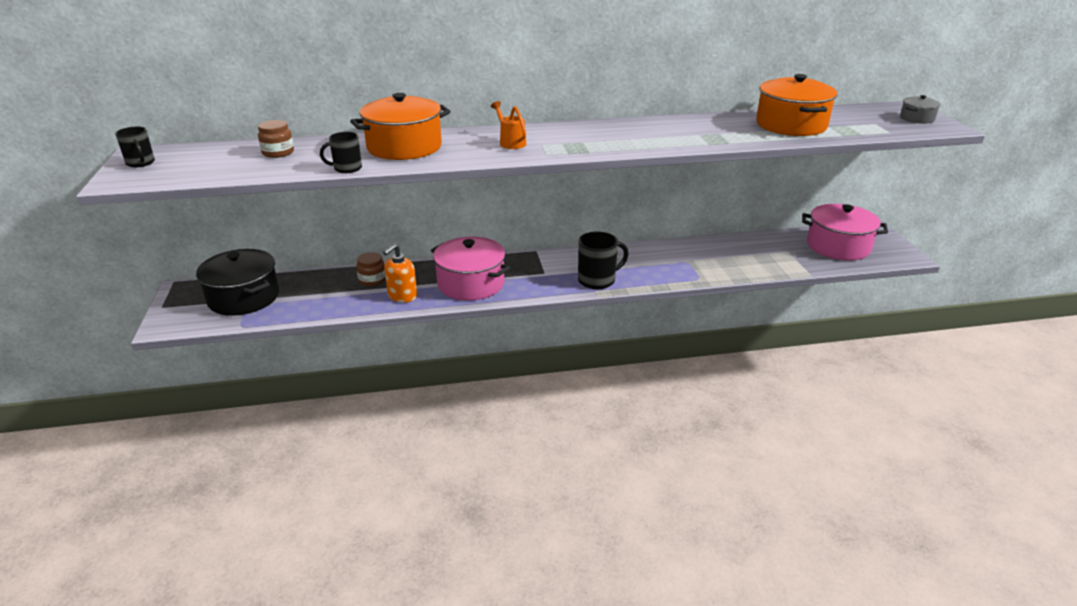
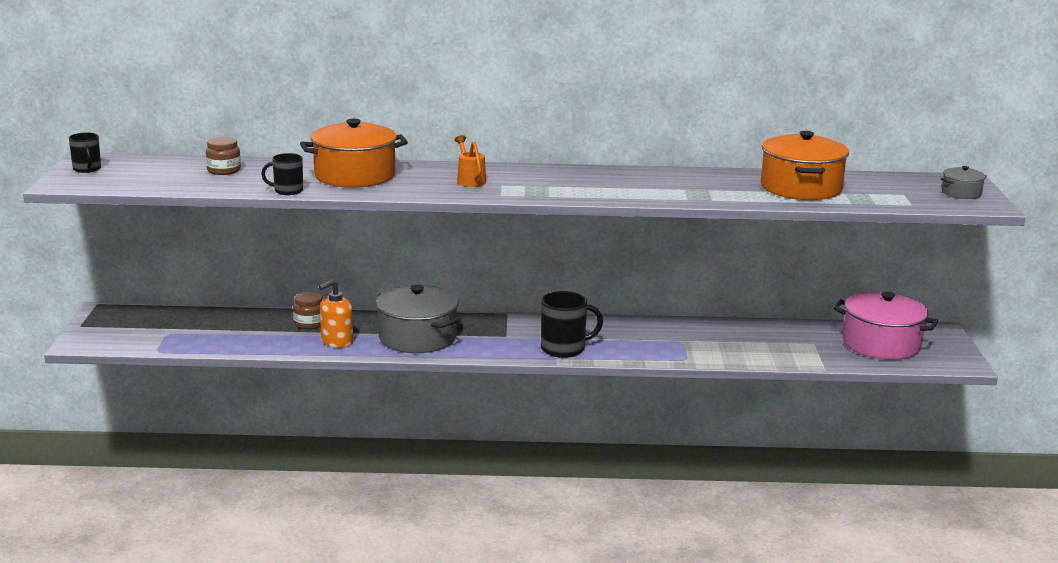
camera: 10 degrees right, 10 degrees down
black pot [196,249,279,316] -> none
pink pot [431,237,510,301] -> grey pot [376,285,459,353]

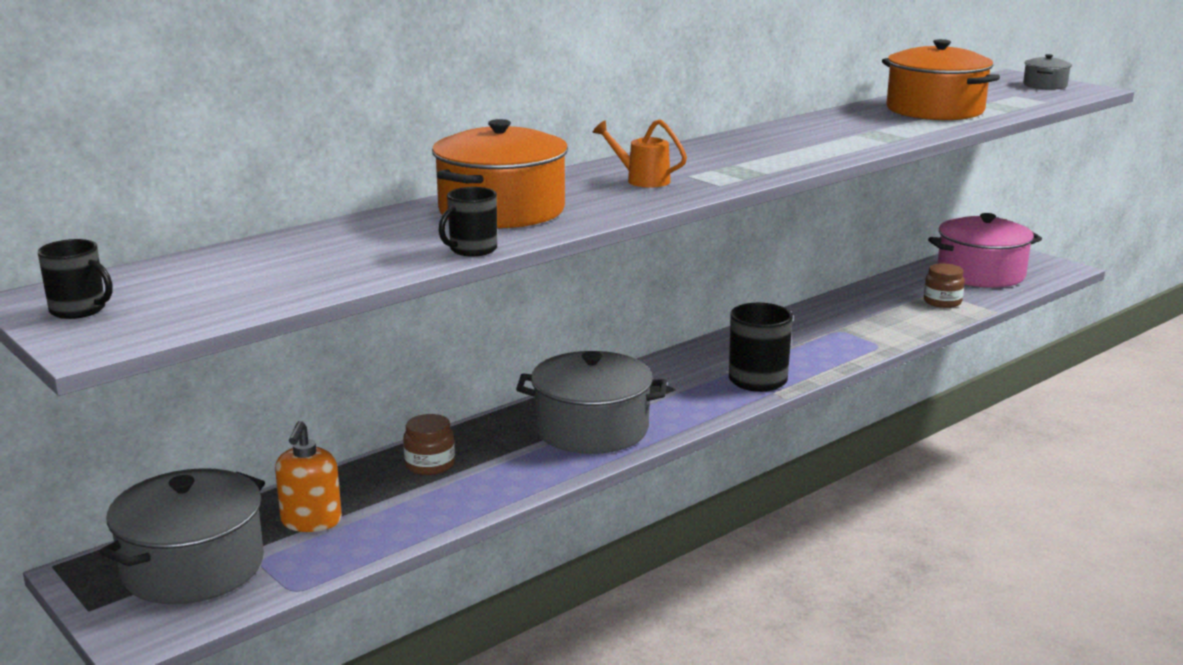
camera: 40 degrees left, 0 degrees up
brown jar [206,137,241,175] -> brown jar moved to [924,263,965,308]
orange soap dispenser [319,279,353,348] -> orange soap dispenser moved to [275,421,342,532]
none -> grey pot [99,468,265,604]

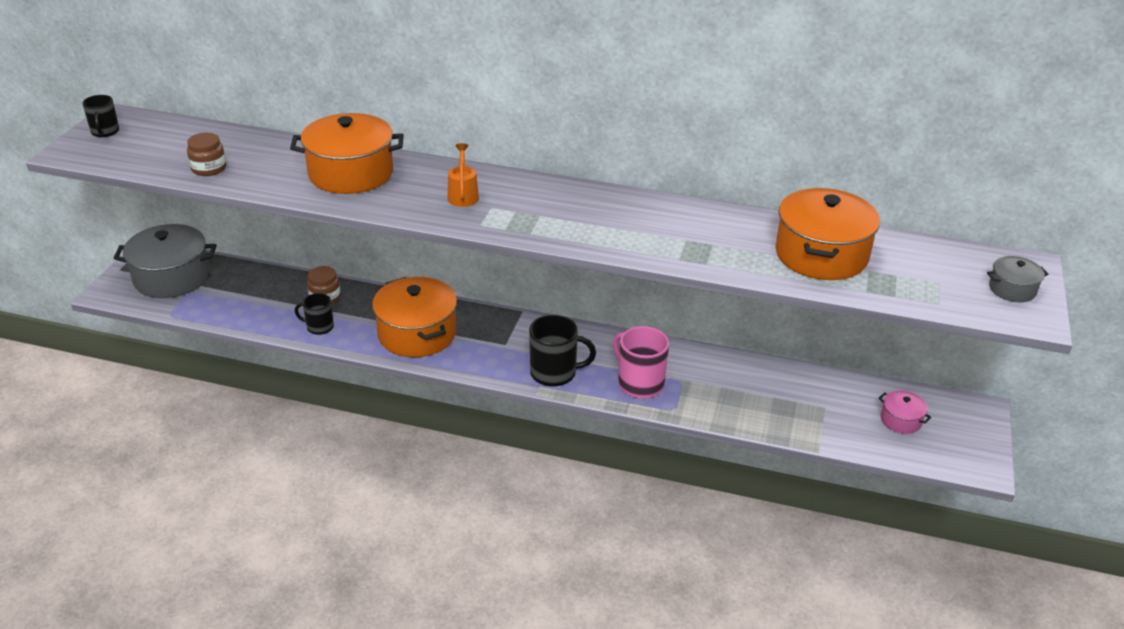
camera: 55 degrees right, 15 degrees up
orange soap dispenser [275,421,342,532] -> none
black mug [439,187,497,256] -> black mug moved to [295,293,334,335]
grey pot [516,351,667,454] -> orange pot [372,277,457,357]
brown jar [924,263,965,308] -> brown jar moved to [187,133,226,176]
pink pot [928,213,1042,288] -> pink pot [878,390,931,434], size x0.48
none -> pink mug [613,326,669,399]

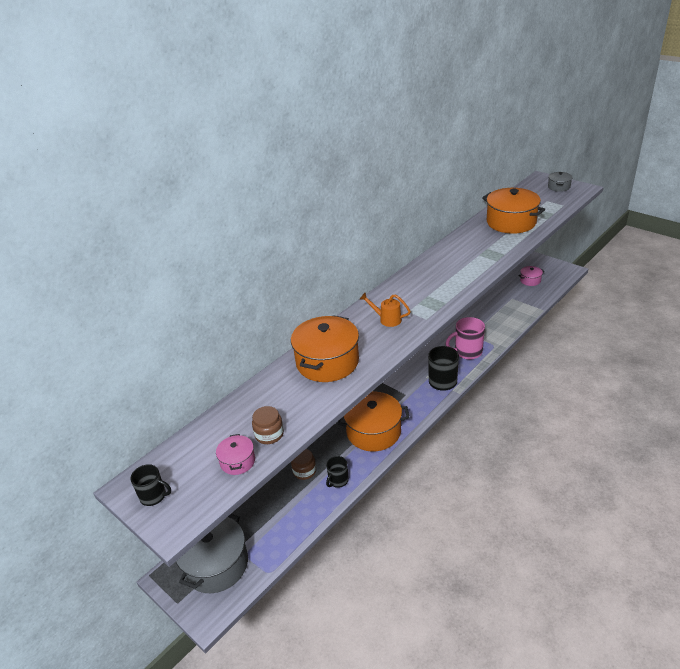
camera: 60 degrees left, 0 degrees up
none -> pink pot [216,434,255,475]

